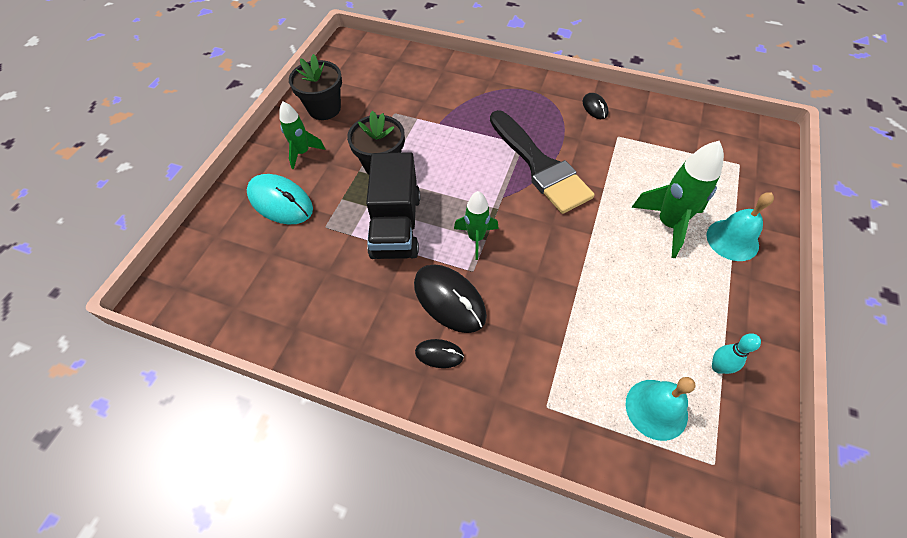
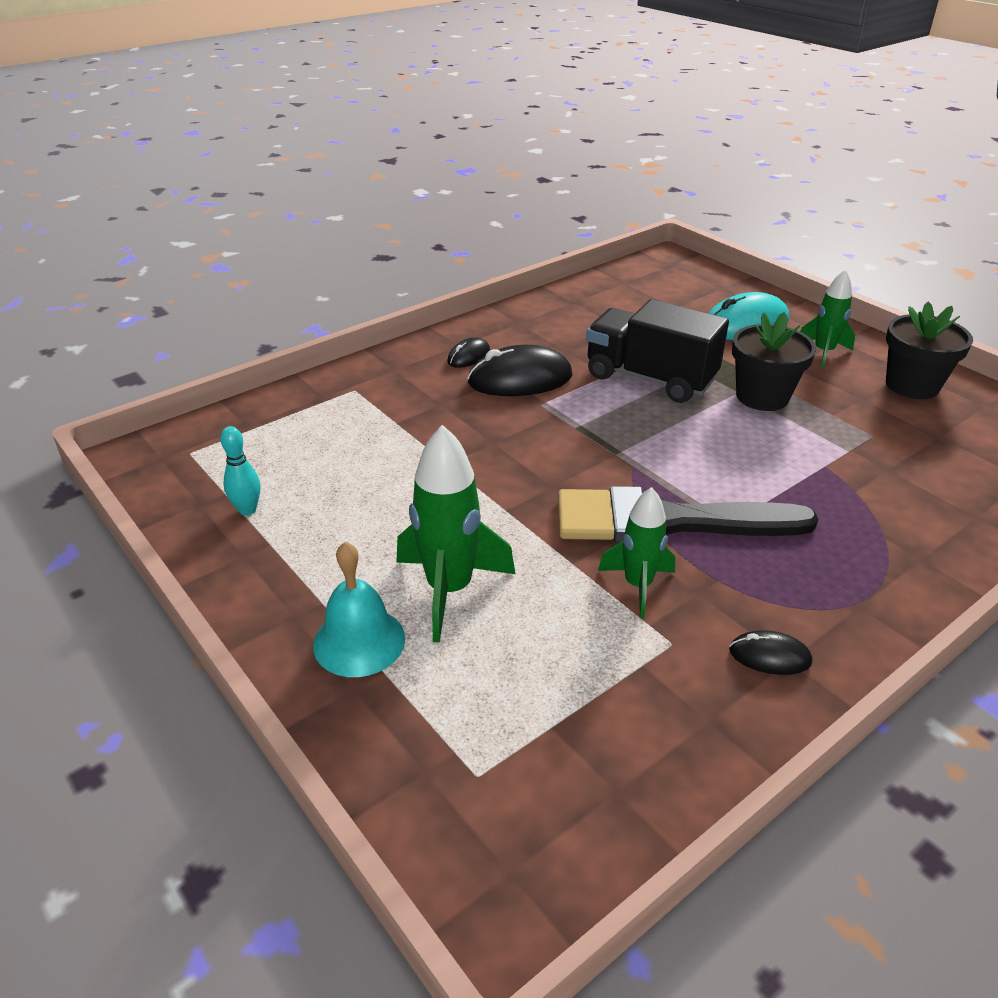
camera: 120 degrees right, 20 degrees down
green rocket [454,191,499,260] -> green rocket moved to [598,487,675,618]
turquoise bell [626,377,696,441] -> none

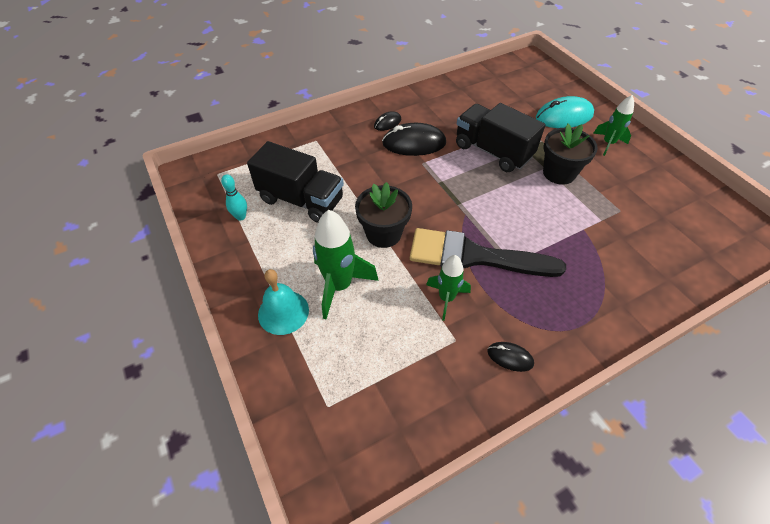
camera: 10 degrees right, 15 degrees up
black flower pot [886,302,973,399] -> black flower pot moved to [355,182,412,248]
none -> black truck [247,141,344,223]

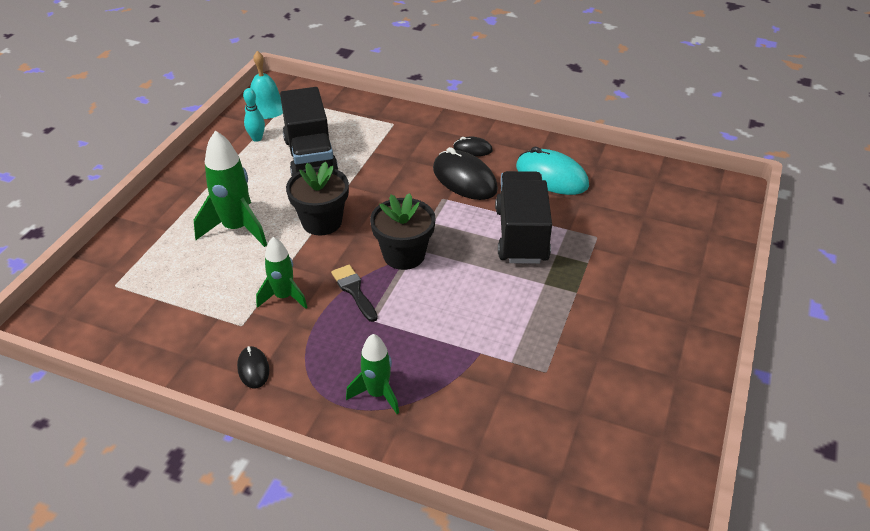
camera: 50 degrees right, 10 degrees down
turquoise bell [258,269,309,335] -> turquoise bell moved to [245,51,283,119]
black brush [410,228,566,277] -> black brush [331,265,378,322], size x0.45
turquoise mouse [536,96,594,128] -> turquoise mouse moved to [516,147,589,195]
black flower pot [543,124,598,185] -> black flower pot moved to [370,193,436,270]
green rocket [593,95,634,156] -> green rocket moved to [346,334,399,414]

